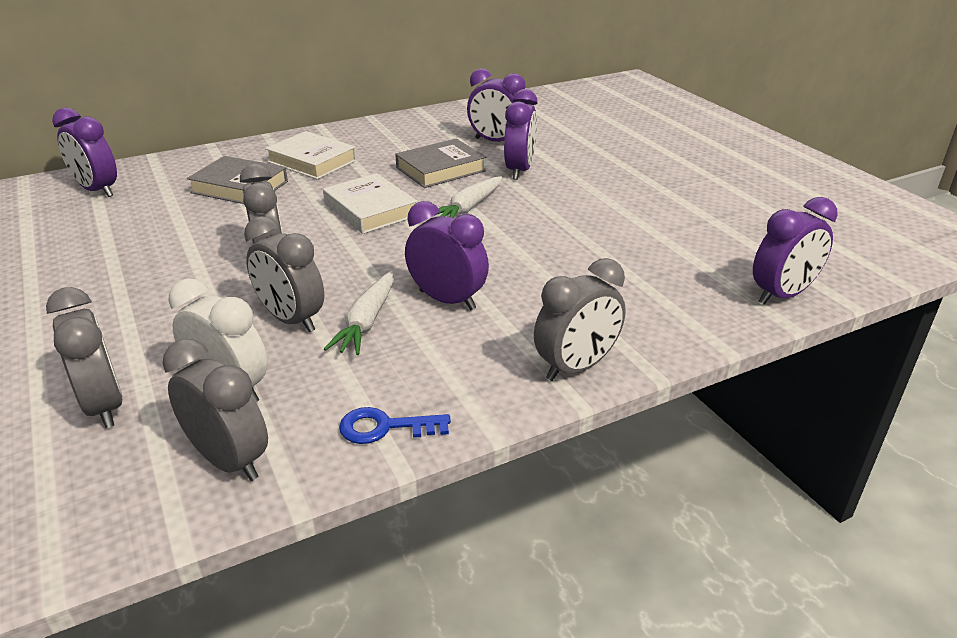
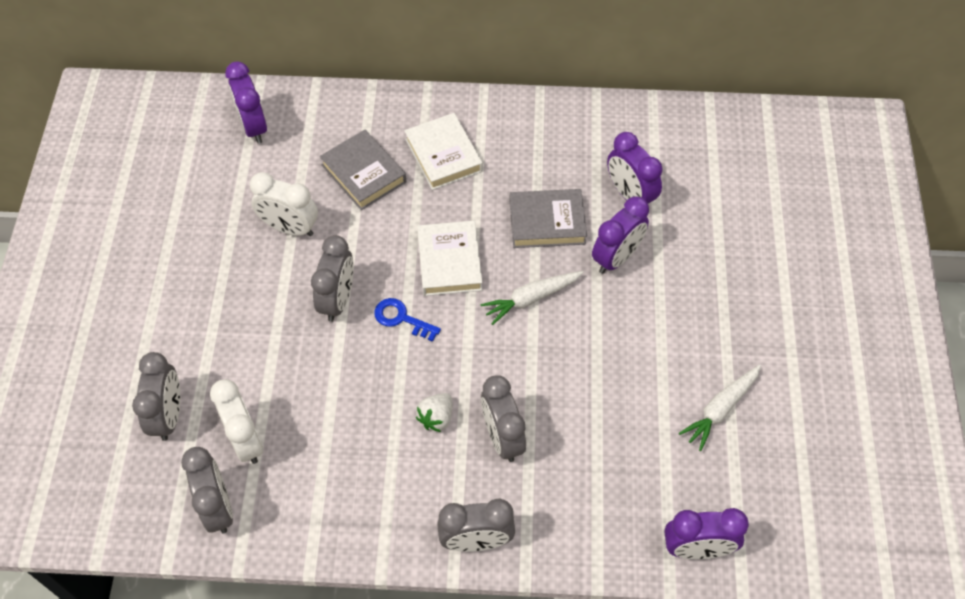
camera: 30 degrees right, 25 degrees up
grey clock [244,216,324,332] -> grey clock moved to [481,375,526,462]
white carrot [324,271,394,355] -> white carrot moved to [679,365,761,451]
blue key [339,407,451,444] -> blue key moved to [374,298,441,342]
purple clock [405,201,489,310] -> white strawberry [416,393,452,432]
none -> white clock [250,172,318,236]

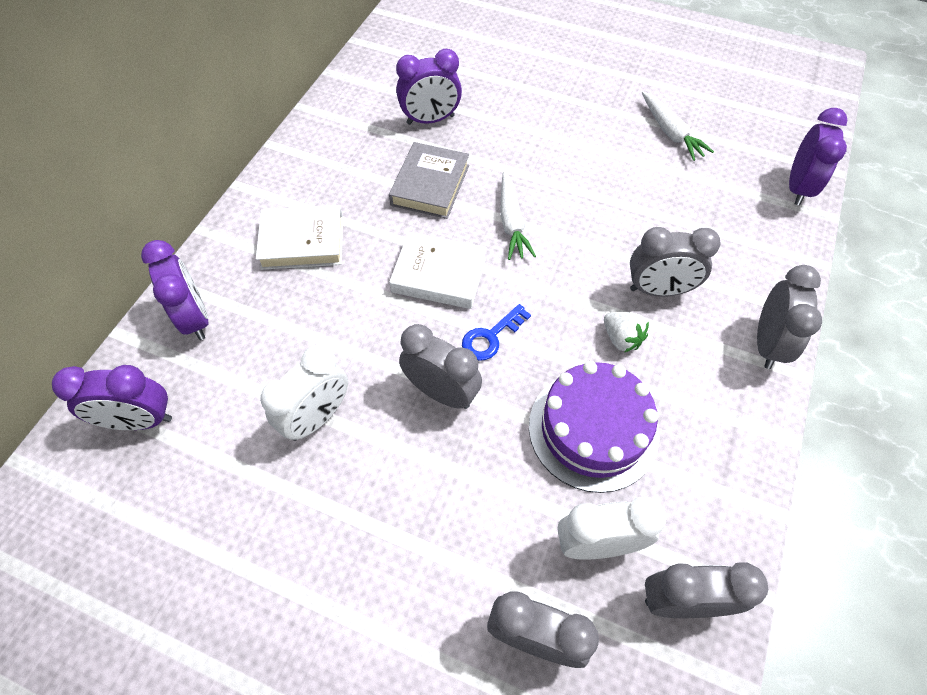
camera: 70 degrees left, 0 degrees up
grey book [320,130,406,210] -> none
purple clock [592,196,649,274] -> purple clock moved to [141,240,208,340]
none -> purple cake [529,361,659,493]

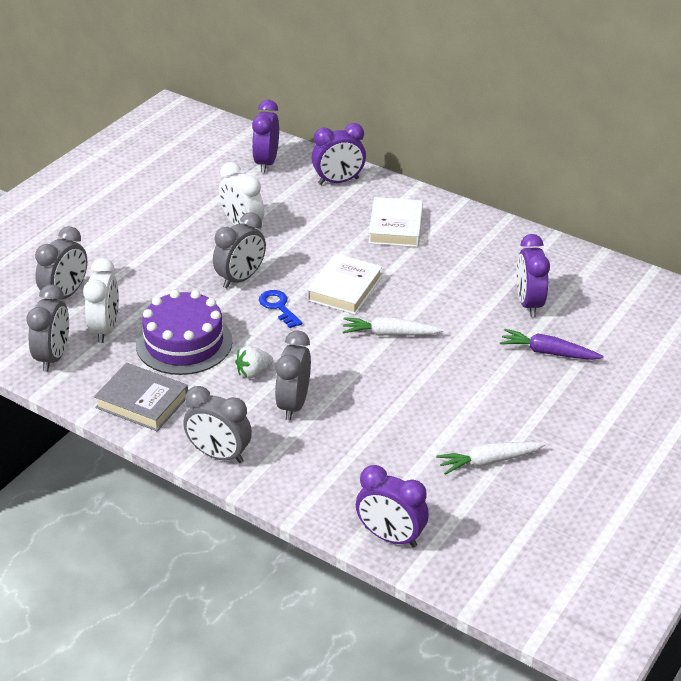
camera: 100 degrees right, 20 degrees down
grey book [389,142,469,219] -> grey book moved to [94,363,188,431]
none -> purple carrot [500,329,604,360]

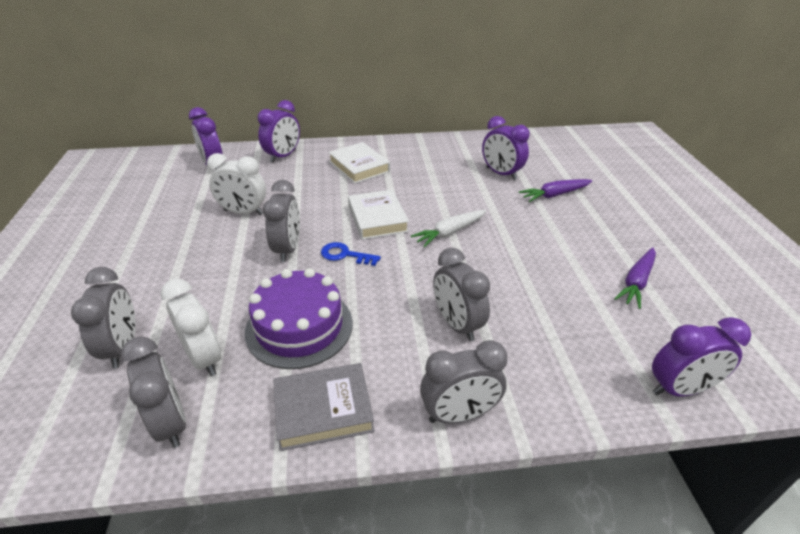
camera: 40 degrees left, 0 degrees up
white strawberry [235,346,273,379] -> none
white carrot [436,442,546,475] -> purple carrot [614,247,656,309]

